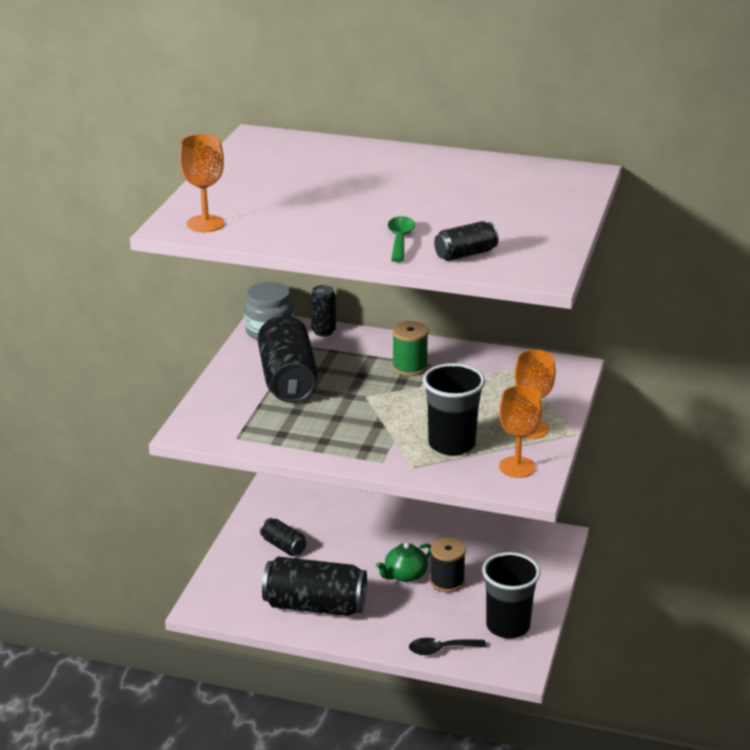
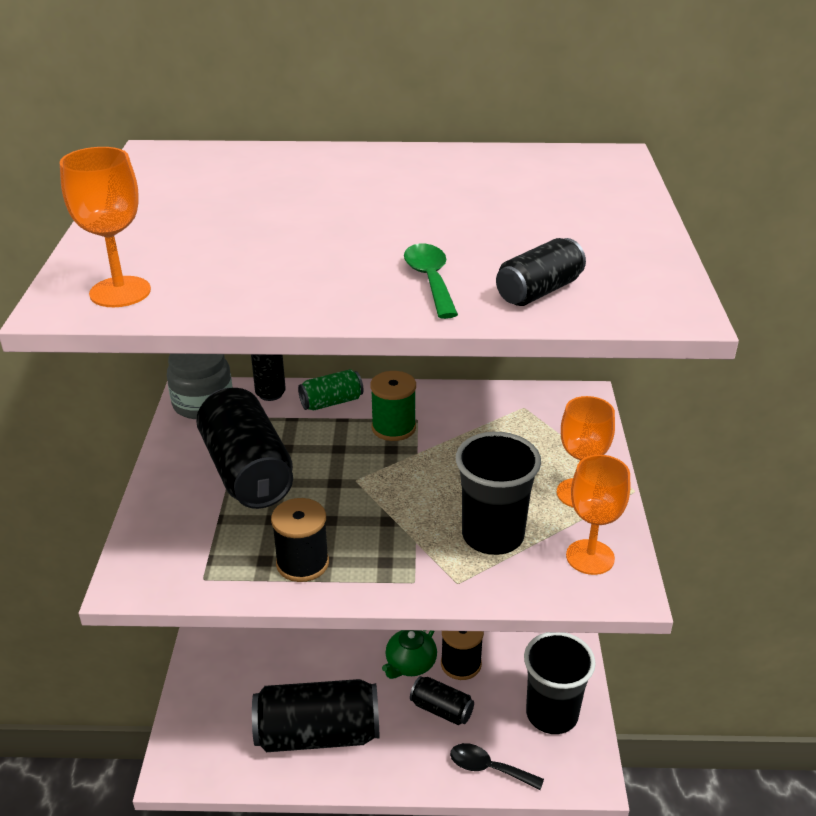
camera: 15 degrees left, 5 degrees up
black can [260,518,306,556] -> black can moved to [410,676,474,725]
black spoon [409,638,486,655] -> black spoon turned 45 degrees clockwise [450,743,544,790]
none -> black spool [271,498,329,582]
none -> green can [298,369,363,411]

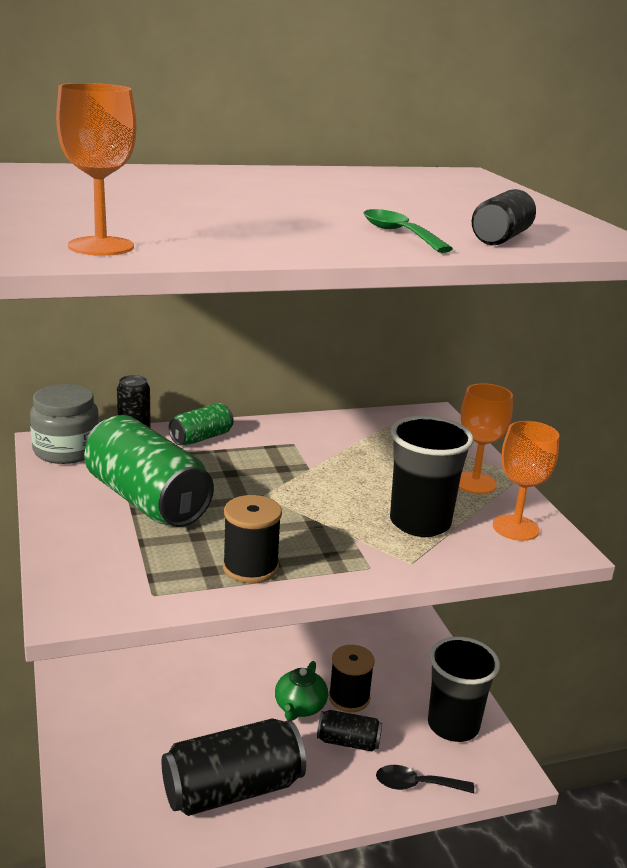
camera: 20 degrees left, 10 degrees down
black can [196,388,293,509] -> green can [84,415,214,527]
green spool [370,371,416,441] -> none

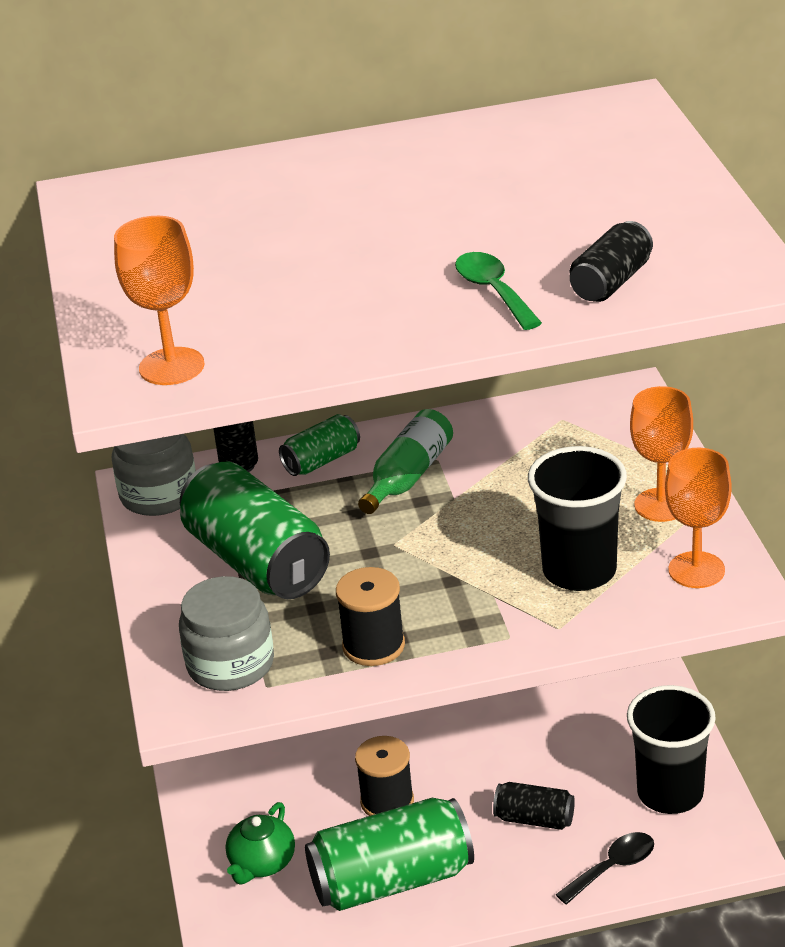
camera: 10 degrees right, 10 degrees up
black can [162,718,306,816] -> green can [305,798,474,911]
green teapot [275,661,328,721] -> green teapot moved to [225,802,295,885]
black spool [329,645,375,712] -> black spool moved to [355,736,414,816]
black spoon [376,765,474,793] -> black spoon turned 135 degrees clockwise [556,832,654,905]
none -> grey jar [179,576,274,691]
none -> green bottle [358,409,453,514]

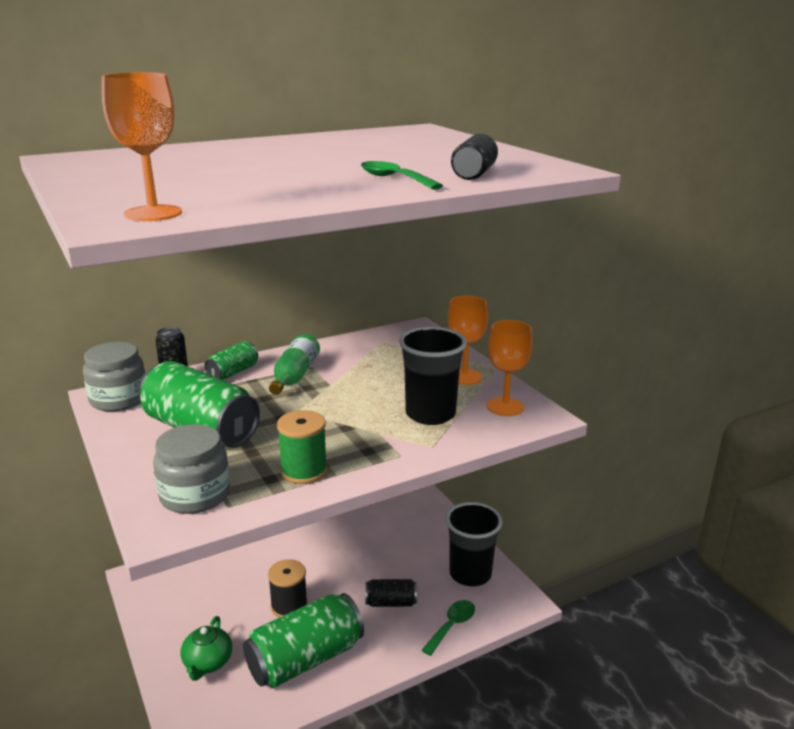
camera: 20 degrees left, 10 degrees down
black spool [336,567,405,666] -> green spool [277,410,327,484]
black spoon [556,832,654,905] -> green spoon [422,600,475,656]

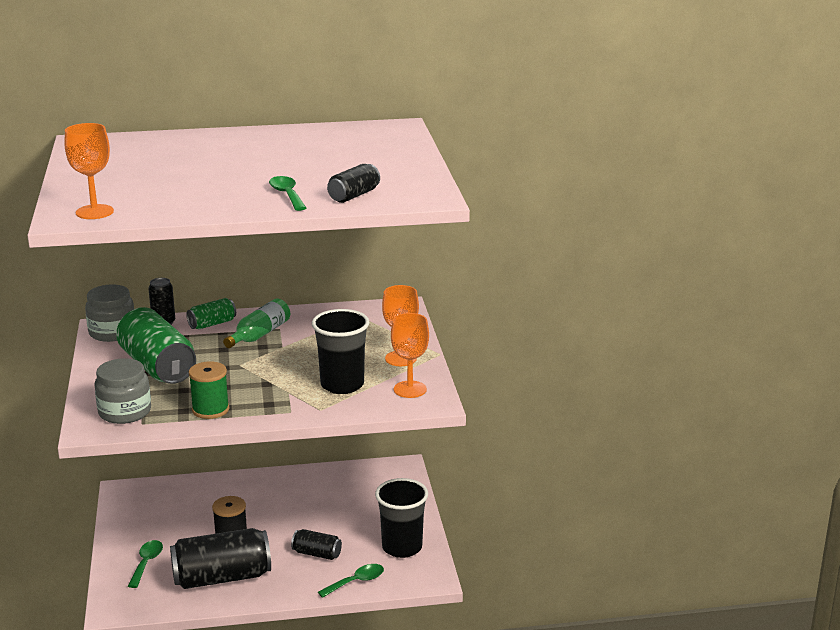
camera: 20 degrees right, 0 degrees up
green teapot [181,616,232,681] -> green spoon [128,540,163,588]
green can [243,593,364,688] -> black can [170,528,271,589]

